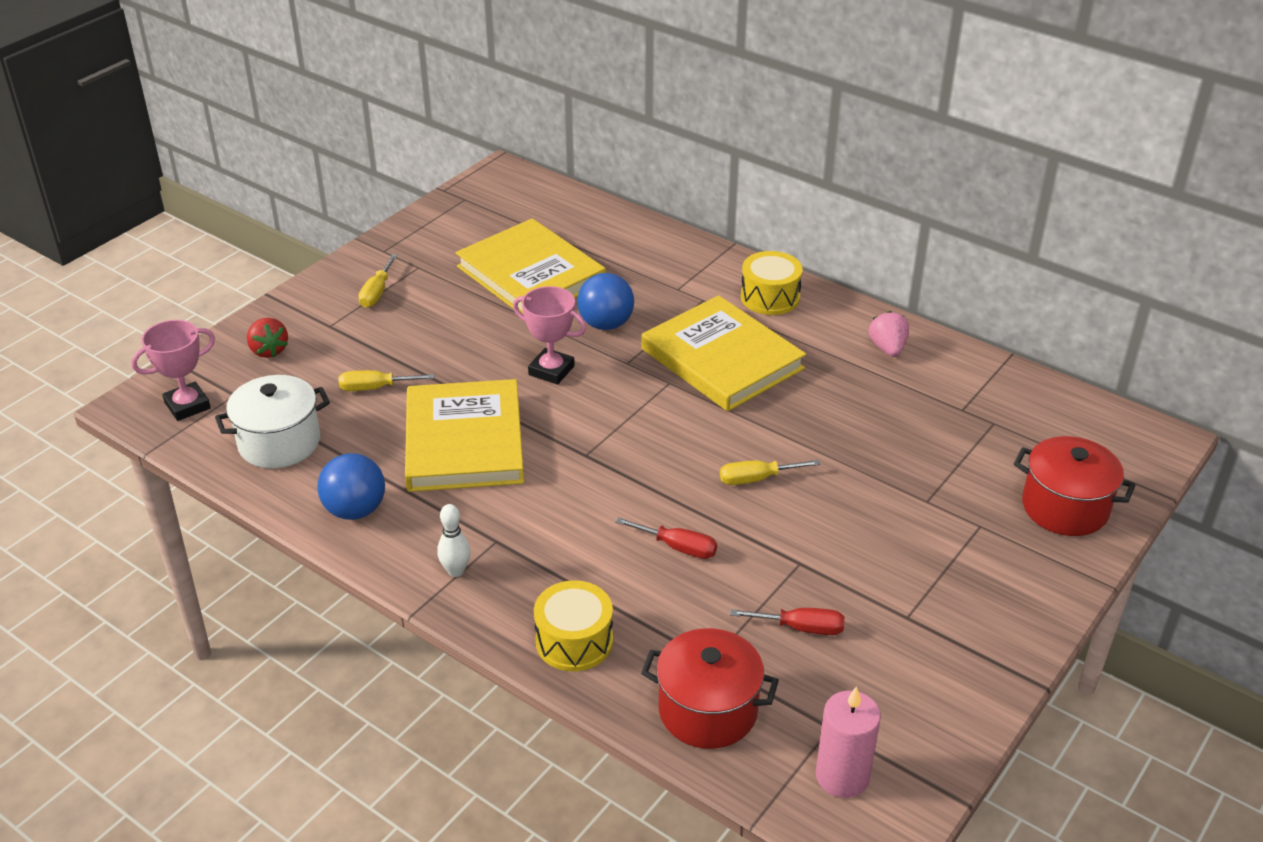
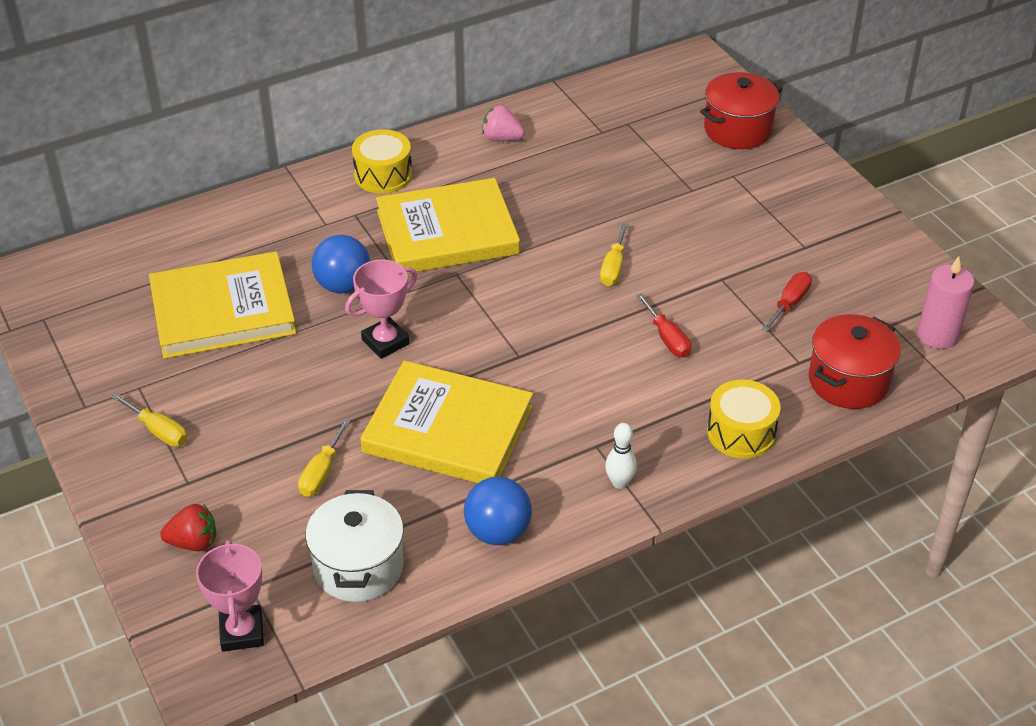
camera: 65 degrees left, 5 degrees up
red screwdriver [615,517,717,559] -> red screwdriver turned 105 degrees clockwise [636,293,691,357]

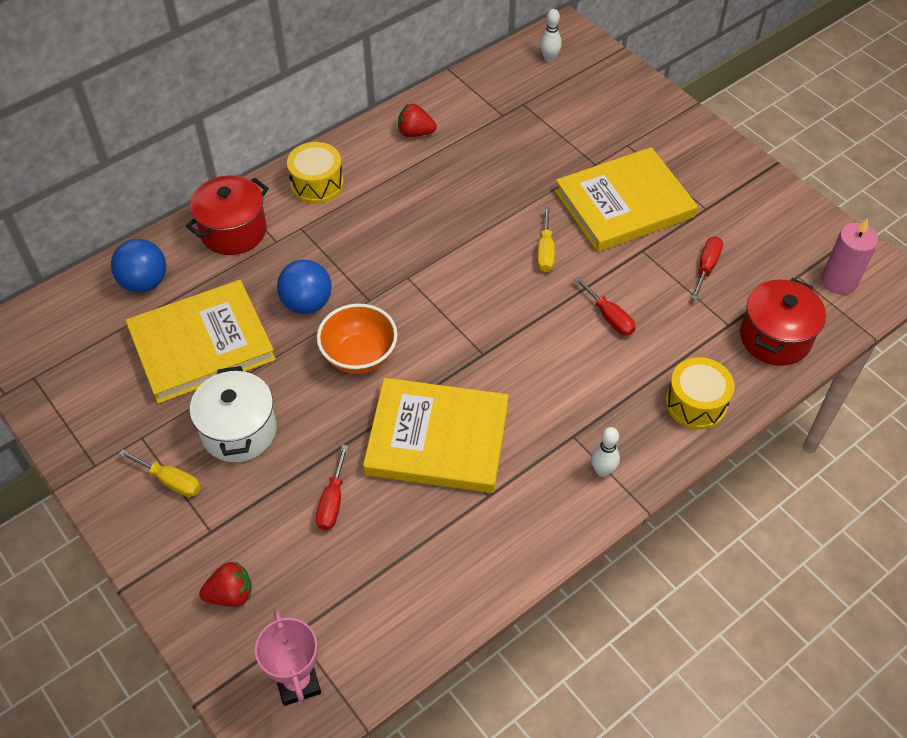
camera: 10 degrees left, 10 degrees up
yellow screwdriver [298,419,351,497] -> red screwdriver [316,445,348,530]
white pot [306,490,404,602] -> white pot moved to [190,366,277,462]
pink trophy [345,259,417,359] -> orange bowl [317,303,398,374]
yellow book [376,178,520,273] -> yellow book moved to [555,147,698,252]
blue ball [464,477,532,545] -> blue ball moved to [111,239,166,293]
pink strawberry [482,105,525,142] -> red strawberry [398,104,437,137]
red pot [700,72,782,149] -> red pot moved to [186,175,269,255]
none -> white bowling pin [540,9,562,62]

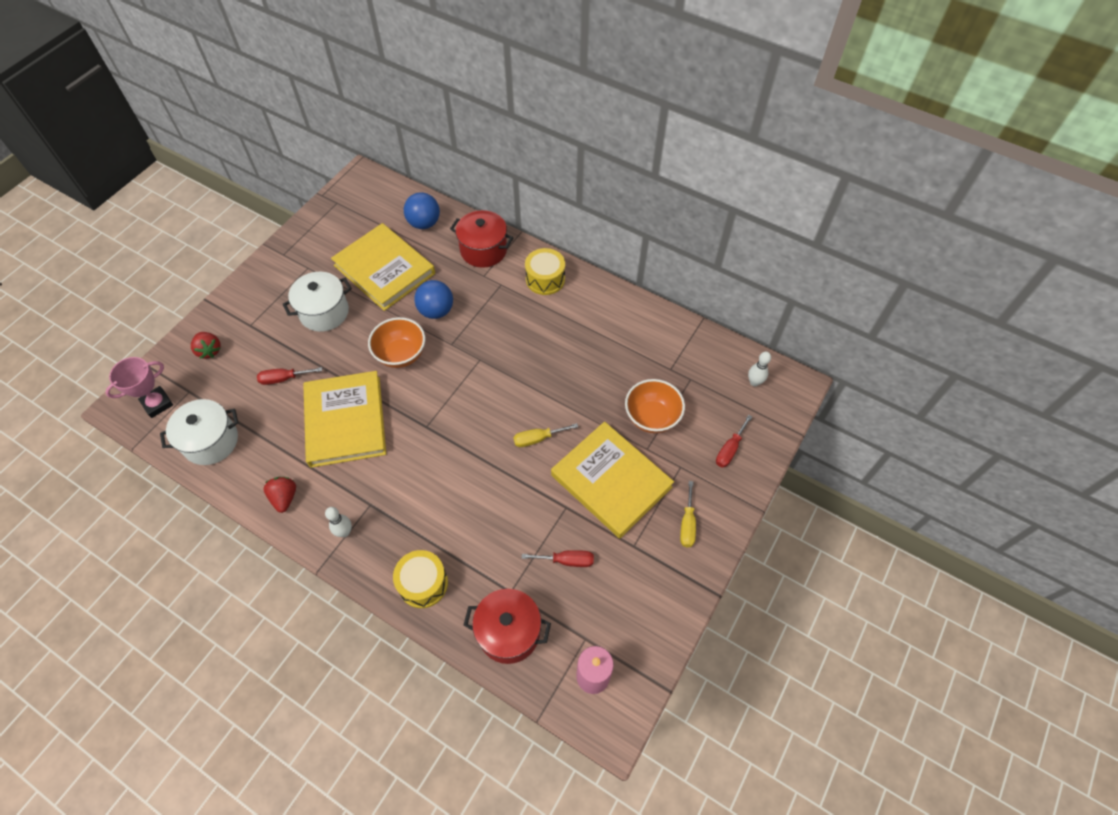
camera: 70 degrees right, 5 degrees up
yellow screwdriver [119,449,201,497] -> yellow screwdriver moved to [680,481,696,547]
red strawberry [398,104,437,137] -> red strawberry moved to [264,477,296,513]
red screwdriver [574,276,636,336] -> red screwdriver moved to [716,415,752,468]
none -> white pot [160,399,238,465]
none -> orange bowl [625,379,685,433]

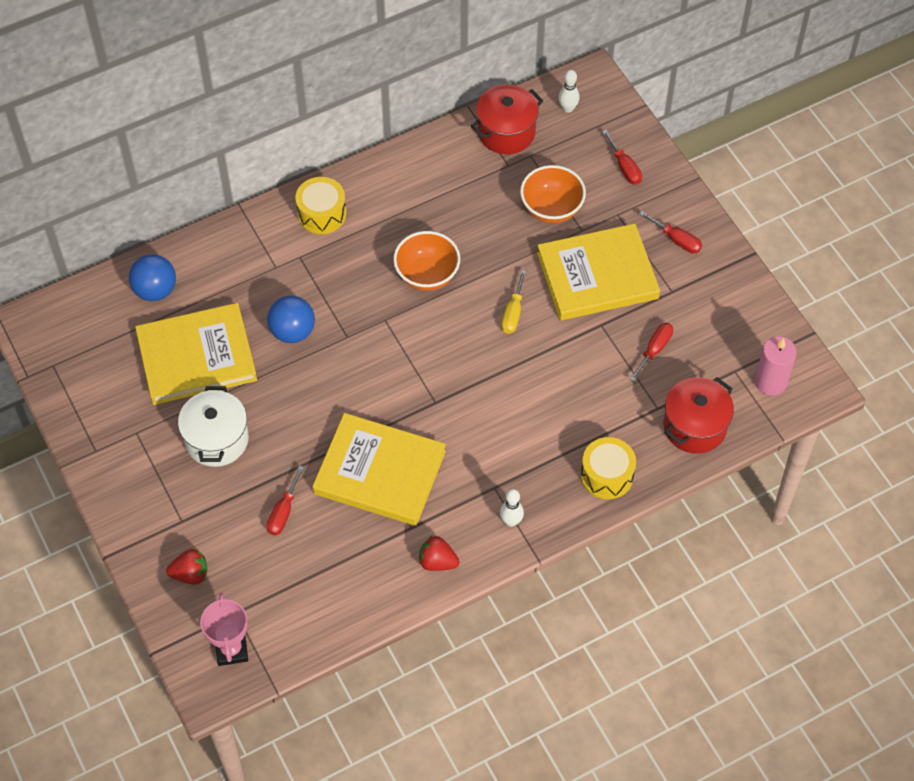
camera: 60 degrees left, 0 degrees up
white pot [160,399,238,465] -> none
orange bowl [368,317,425,368] -> orange bowl moved to [393,231,460,291]
red pot [450,210,514,268] -> red pot moved to [471,84,543,154]
yellow screwdriver [680,481,696,547] -> red screwdriver [639,211,702,253]

